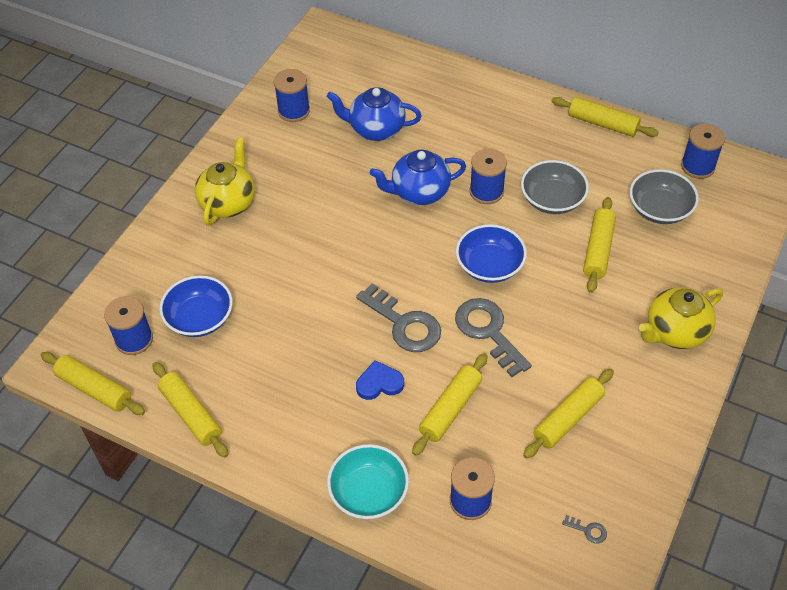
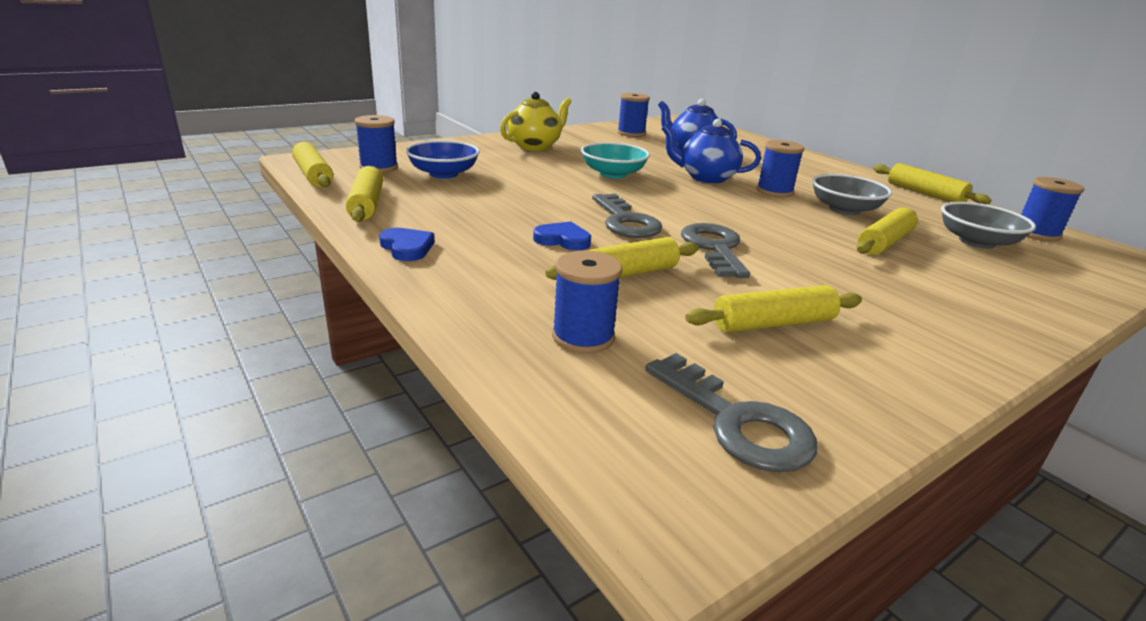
camera: 25 degrees right, 25 degrees down
turquoise bowl [327,444,409,519] -> turquoise bowl moved to [581,142,650,179]
blue bowl [456,224,527,283] -> none
grey key [562,515,607,543] -> grey key [645,353,817,472], size x2.49
yellow teapot [639,287,723,349] -> none
none -> blue heart [379,228,435,261]

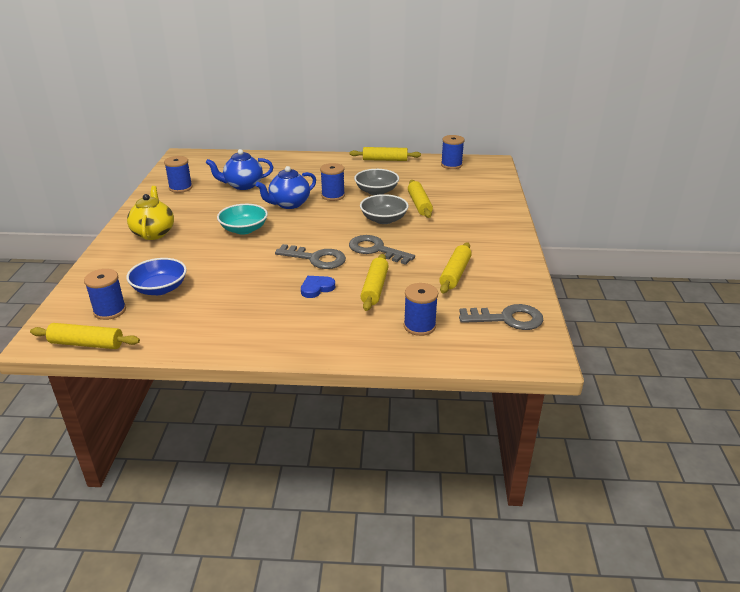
camera: 50 degrees left, 5 degrees up
yellow rolling pin [346,166,383,222] -> none
blue heart [379,228,435,261] -> none
grey bowl [941,202,1036,249] -> grey bowl moved to [360,194,409,224]

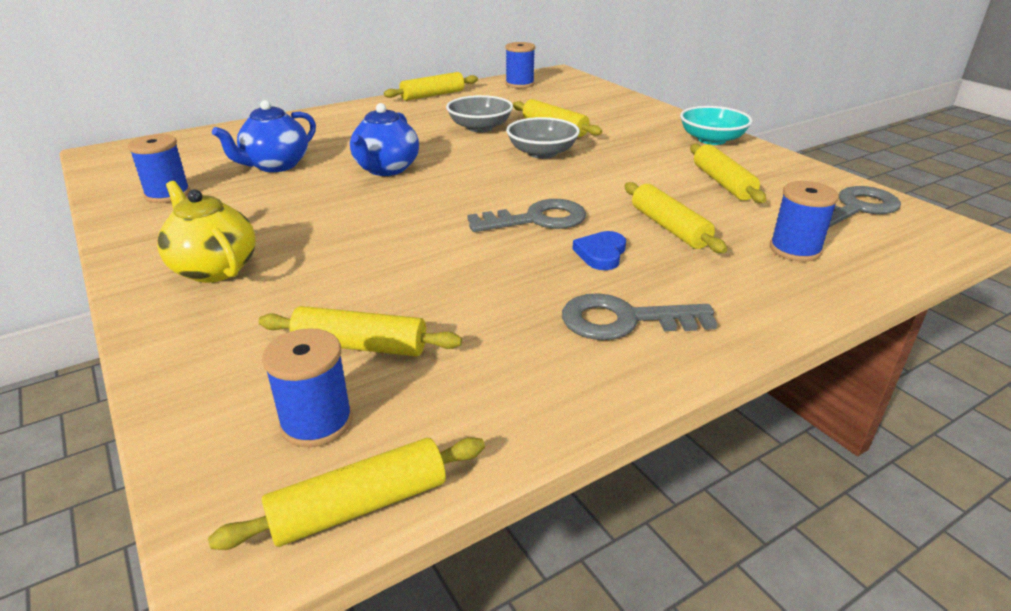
camera: 35 degrees left, 0 degrees up
blue bowl [126,258,187,295] -> yellow rolling pin [258,306,462,356]
turquoise bowl [217,204,268,235] -> turquoise bowl moved to [680,106,752,145]
blue spool [320,163,345,201] -> none
grey key [349,235,415,265] -> grey key moved to [562,293,717,340]

